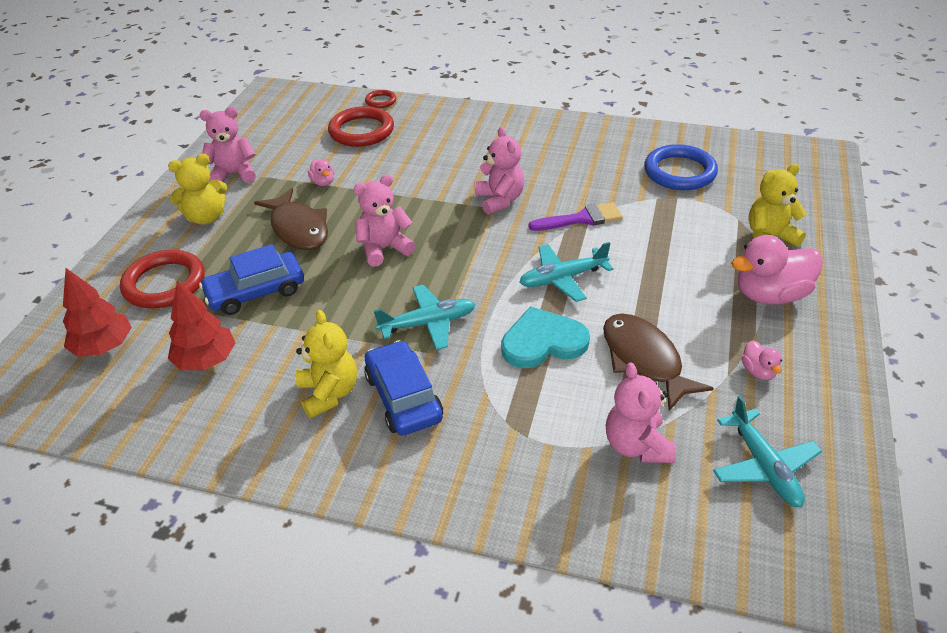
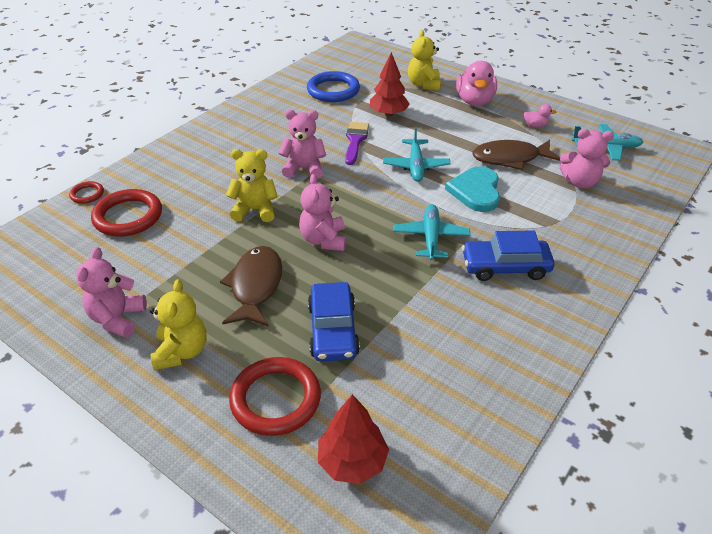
camera: 70 degrees left, 0 degrees up
red tree [168,281,235,370] -> red tree moved to [370,52,410,116]
brown fish [254,188,328,250] -> brown fish turned 75 degrees counterclockwise [220,246,282,327]
yellow teddy bear [296,310,357,419] -> yellow teddy bear moved to [226,149,278,222]
pink duck [308,160,334,186] -> none

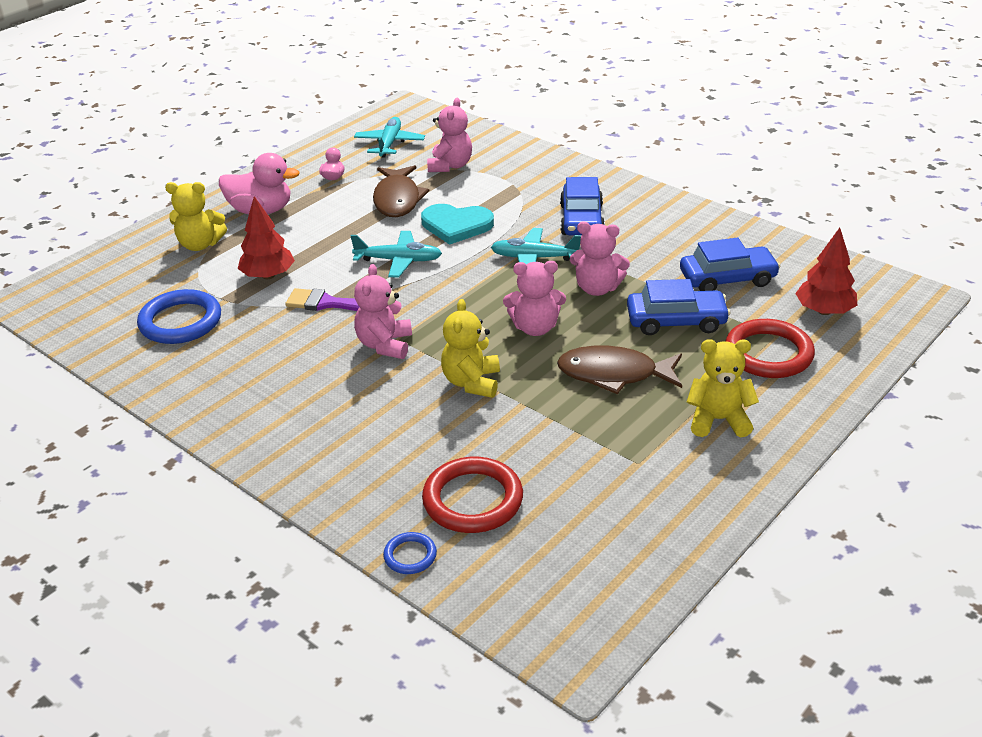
camera: 85 degrees left, 5 degrees down
red ring [69,181,104,204] -> blue ring [383,532,437,574]
pink teddy bear [76,247,147,338] -> pink teddy bear moved to [570,222,630,296]
none -> blue car [680,237,780,291]

